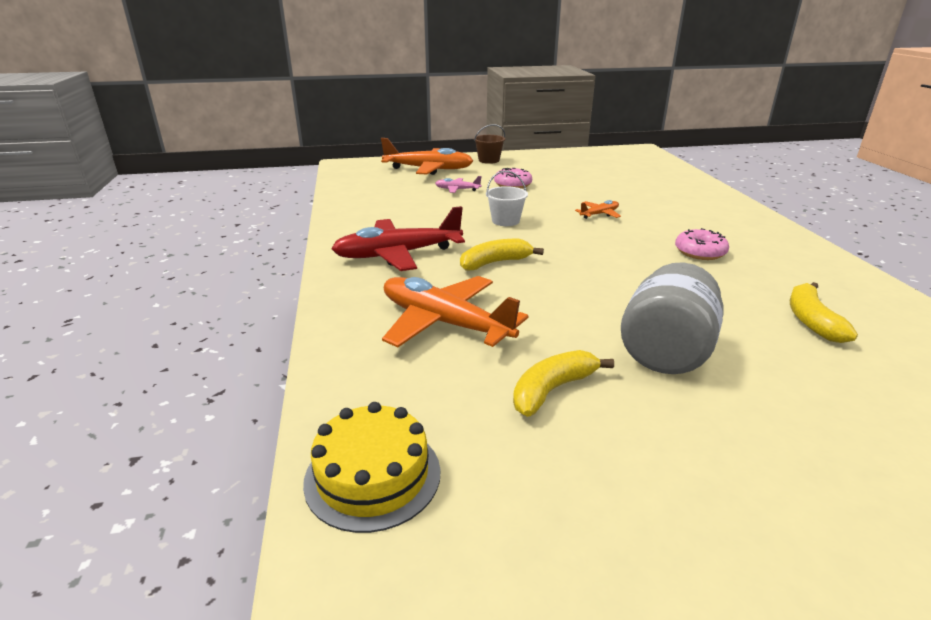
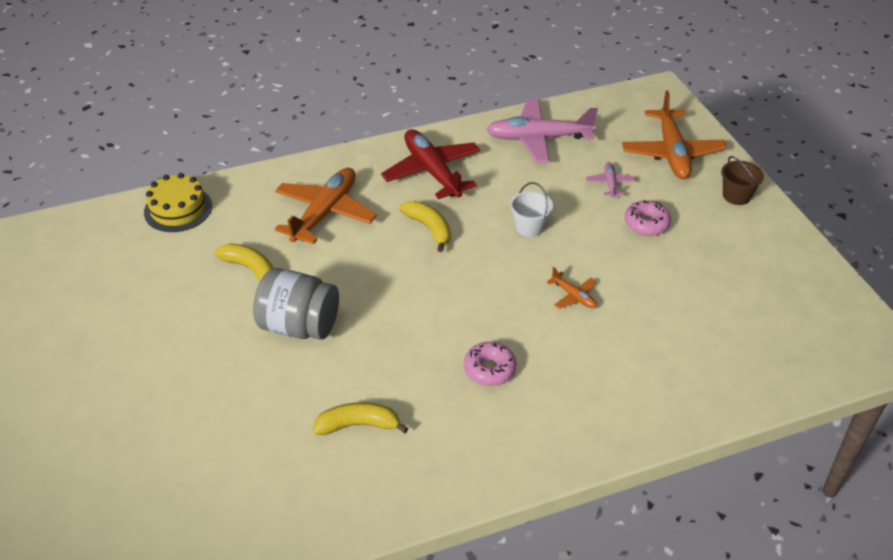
camera: 80 degrees right, 15 degrees up
none -> pink plane [486,99,598,163]

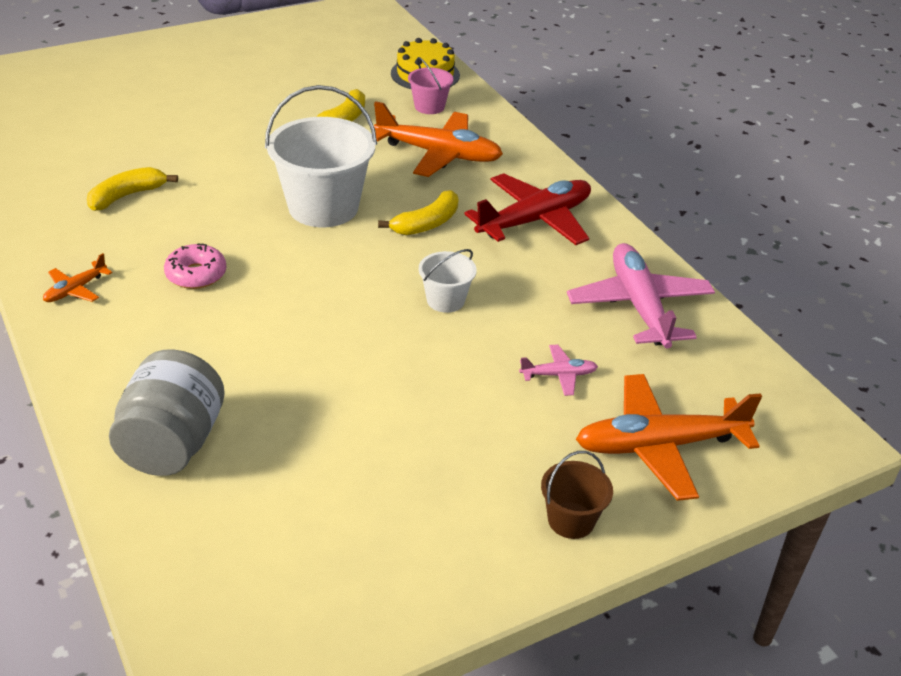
camera: 80 degrees right, 5 degrees down
grey jar [253,268,339,340] -> grey jar moved to [109,349,225,476]
yellow banana [313,402,408,435] -> yellow banana turned 120 degrees counterclockwise [87,167,178,211]
orange plane [546,267,597,309] -> orange plane moved to [43,253,112,302]
pink donut [625,200,671,236] -> none
none -> white bucket [265,85,377,227]
none -> pink bucket [408,57,453,114]

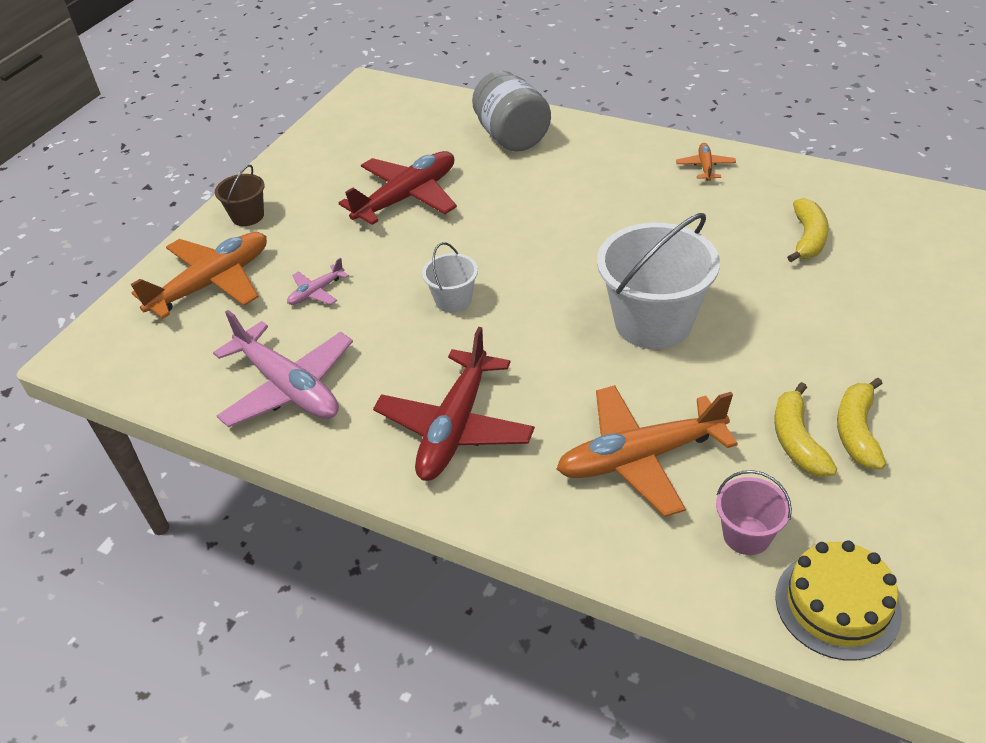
camera: 150 degrees right, 5 degrees up
pink donut [164,244,226,289] -> none
yellow banana [378,190,459,235] -> yellow banana moved to [837,378,886,469]
none -> red plane [339,151,457,225]

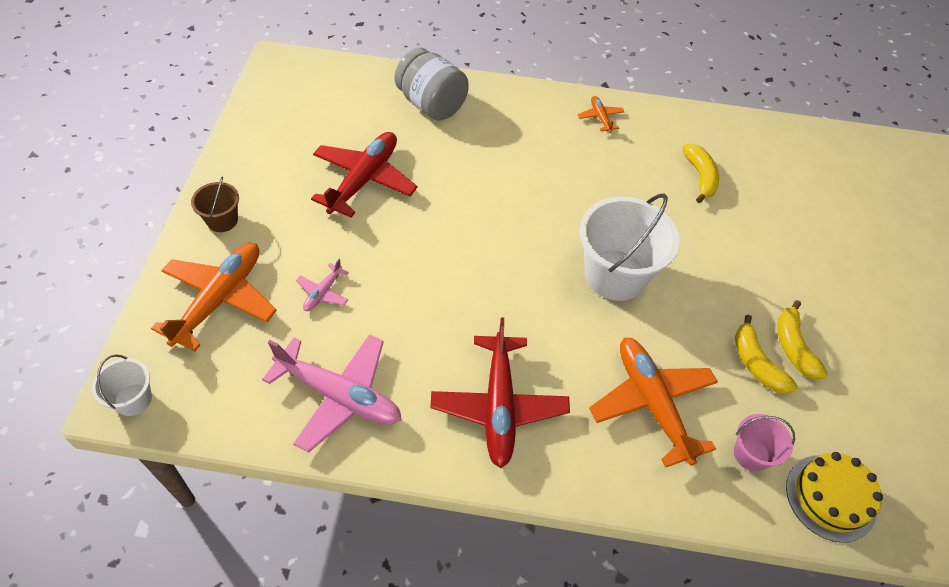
camera: 25 degrees left, 10 degrees up
white bucket [422,242,478,313] -> white bucket moved to [92,354,152,416]
orange plane [557,385,738,517] -> orange plane turned 105 degrees clockwise [589,337,718,468]

